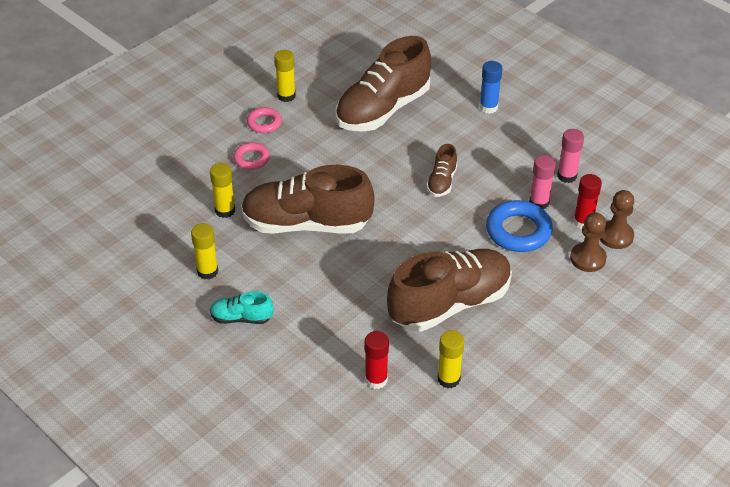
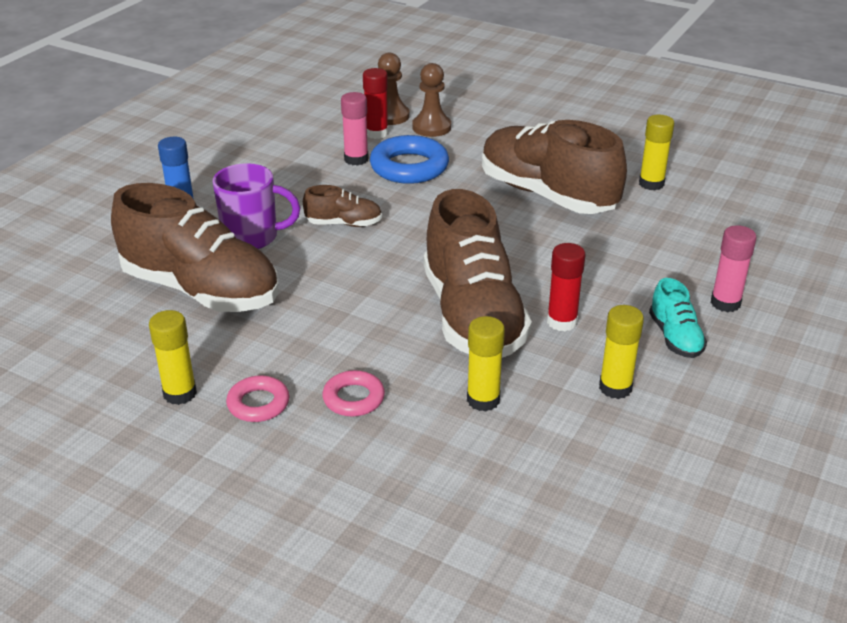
camera: 105 degrees left, 10 degrees down
red glue stick [365,331,389,389] -> red glue stick moved to [547,243,585,331]
pink glue stick [557,129,584,183] -> pink glue stick moved to [711,225,757,312]
none -> purple mug [213,163,300,249]

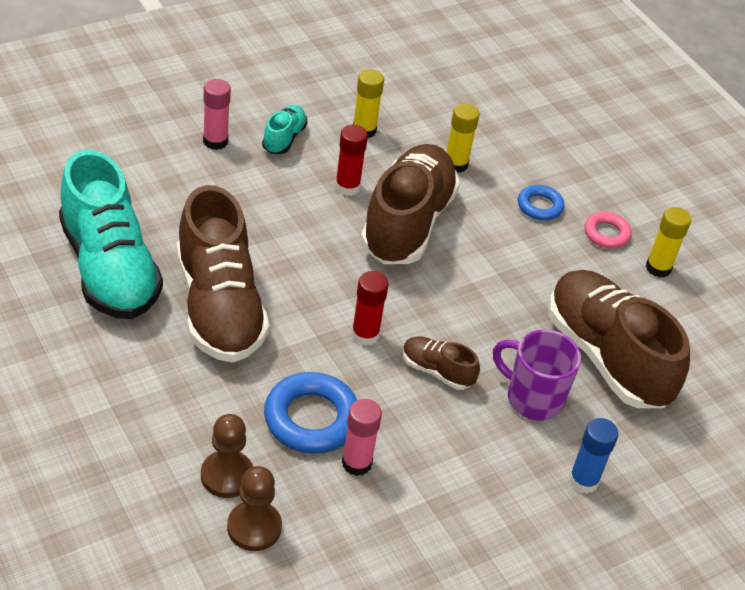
camera: 155 degrees left, 10 degrees up
pink ring [322,370,385,416] -> blue ring [518,185,564,221]
red glue stick [363,68,388,139] -> red glue stick moved to [351,271,389,346]
yellow glue stick [639,115,674,190] -> turquoise shoe [59,150,163,319]

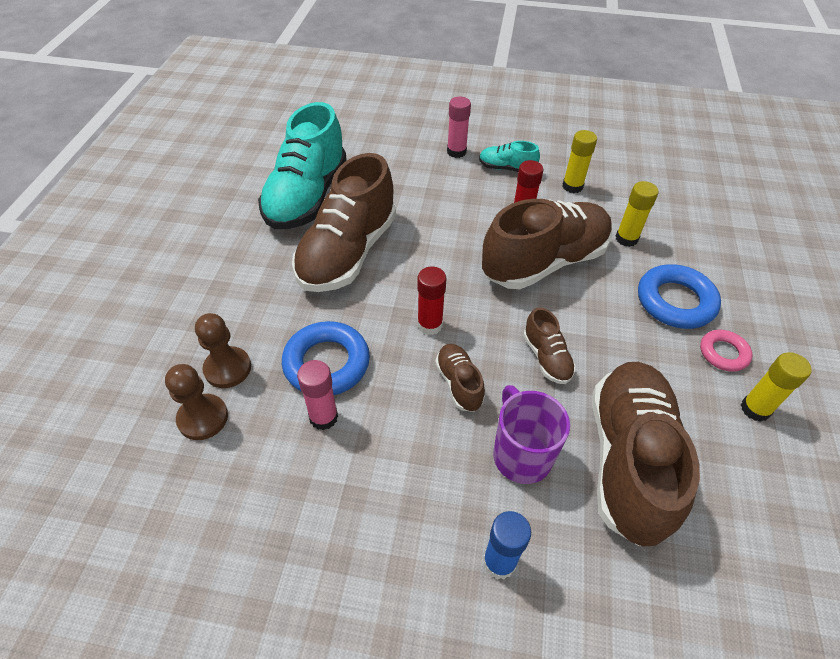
camera: 45 degrees right, 5 degrees up
turquoise shoe [262,105,307,154] -> turquoise shoe turned 135 degrees counterclockwise [479,141,540,172]
blue ring [518,185,564,221] -> blue ring [638,264,721,329], size x1.73
none -> brown shoe [523,307,576,384]

